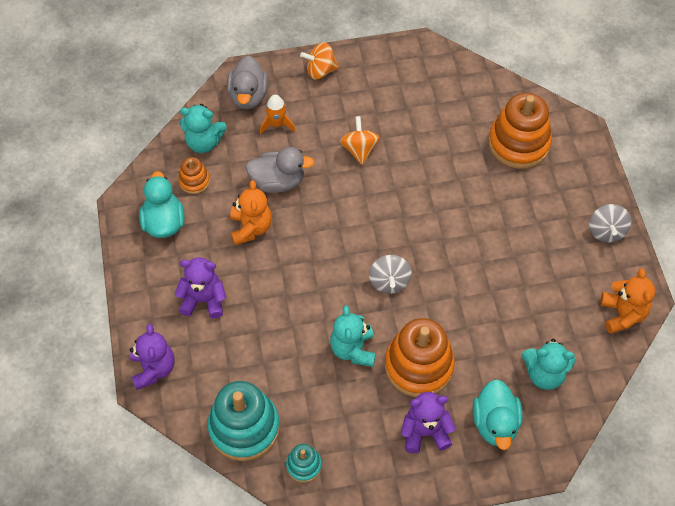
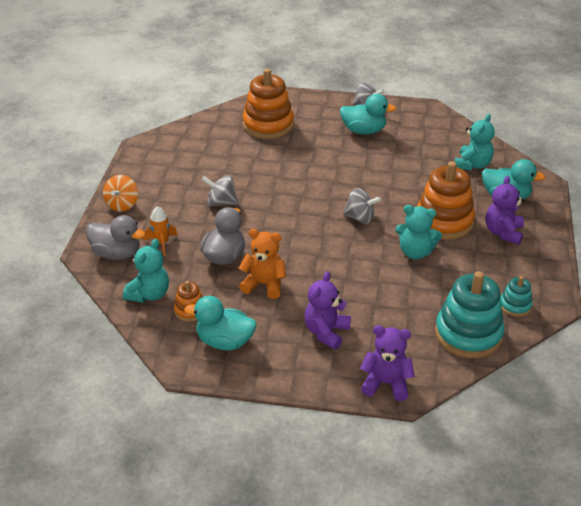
camera: 70 degrees left, 20 degrees down
orange spinning top [340,116,380,165] -> grey spinning top [202,175,239,206]
orange teddy bear [600,268,655,334] -> none
none -> turquoise duck [340,94,396,134]

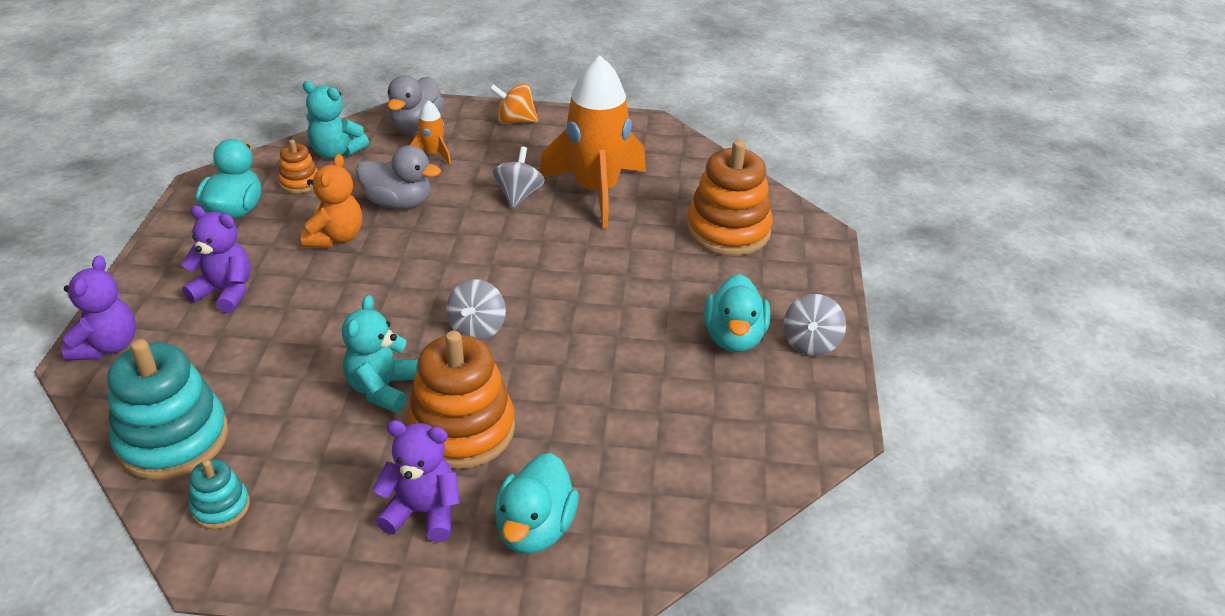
camera: 85 degrees right, 0 degrees up
turquoise teddy bear [455,114,495,171] -> none
none -> orange rocket [539,55,646,229]

